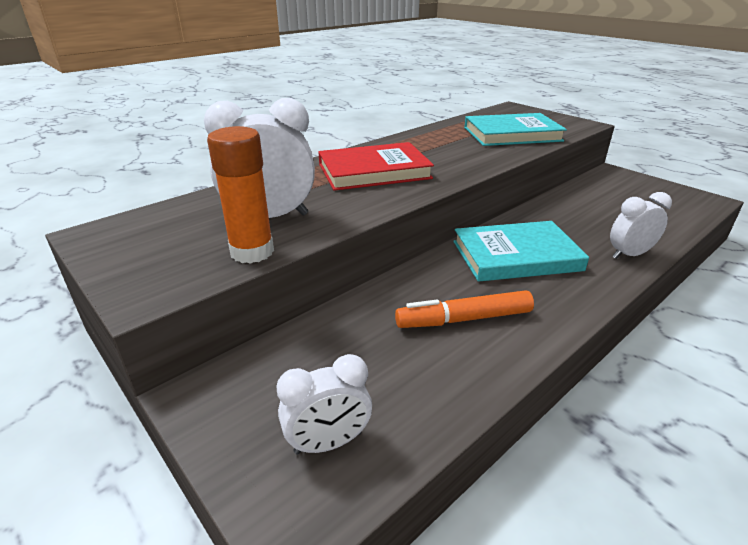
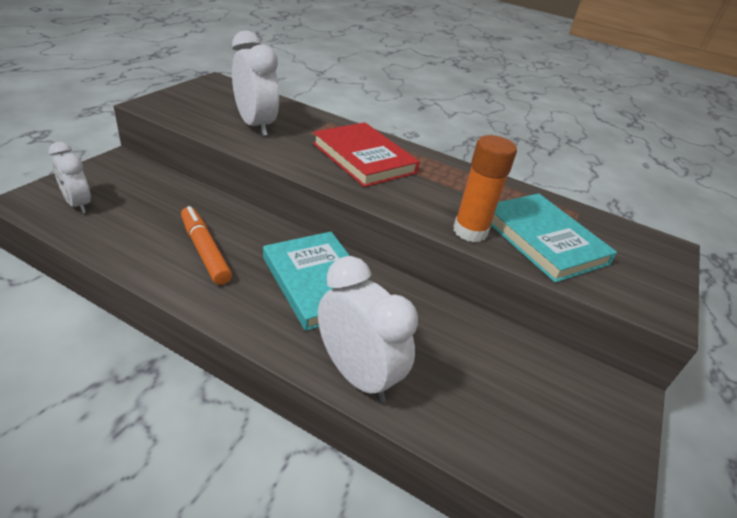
camera: 65 degrees right, 5 degrees up
orange glue stick [207,126,274,264] -> orange glue stick moved to [453,135,517,242]
white clock [610,192,672,259] -> white clock [318,256,418,403], size x1.58

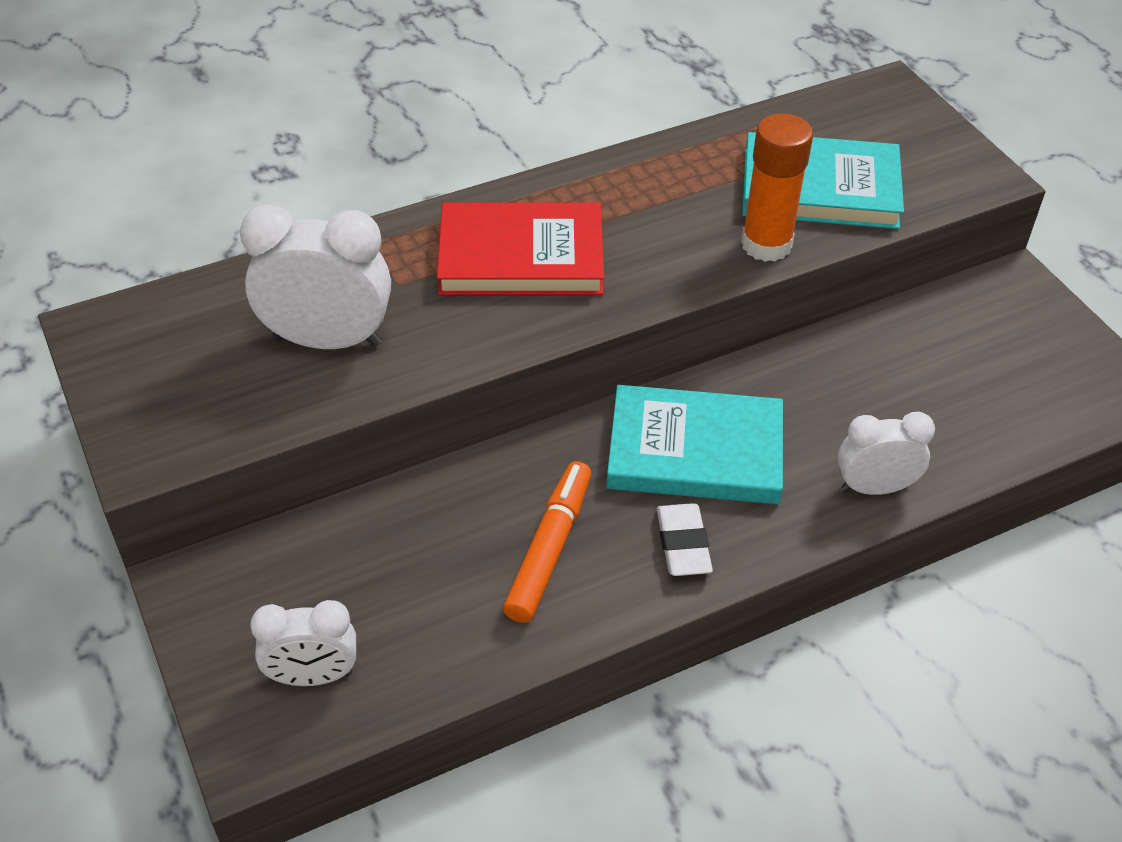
camera: 50 degrees left, 10 degrees up
orange marker [181,206,232,285] -> orange marker turned 105 degrees clockwise [503,461,591,623]
white clock [318,256,418,403] -> white clock [838,412,935,495], size x0.63
none -> white eraser [657,503,713,576]

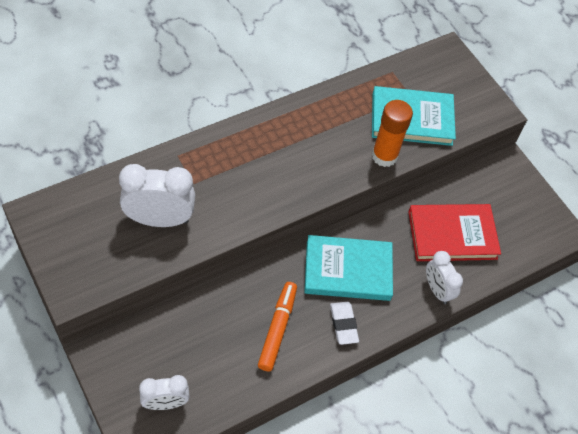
camera: 10 degrees left, 10 degrees up
red book [437,203,604,295] -> red book moved to [408,204,501,261]
white clock [838,412,935,495] -> white clock turned 105 degrees counterclockwise [426,251,463,304]

